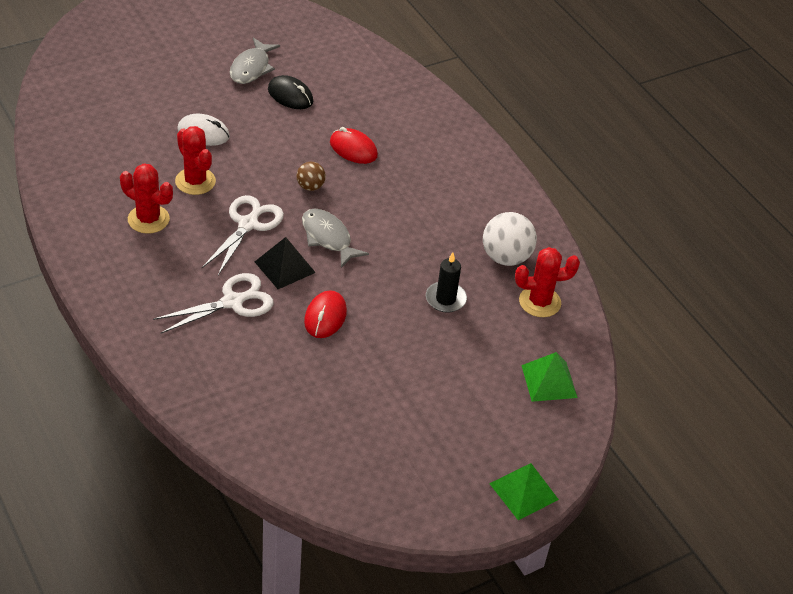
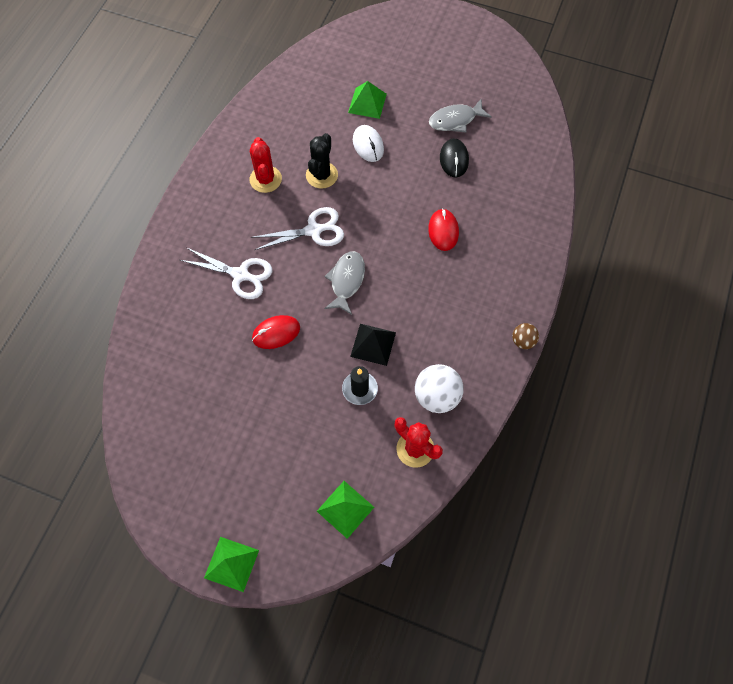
camera: 55 degrees right, 20 degrees up
red cactus [175,126,216,195] -> black cactus [306,133,338,189]
black pyramid [255,237,316,289] -> black pyramid moved to [350,324,396,366]
brown ball [297,162,326,191] -> brown ball moved to [512,323,539,349]
none -> green pyramid [348,81,387,119]

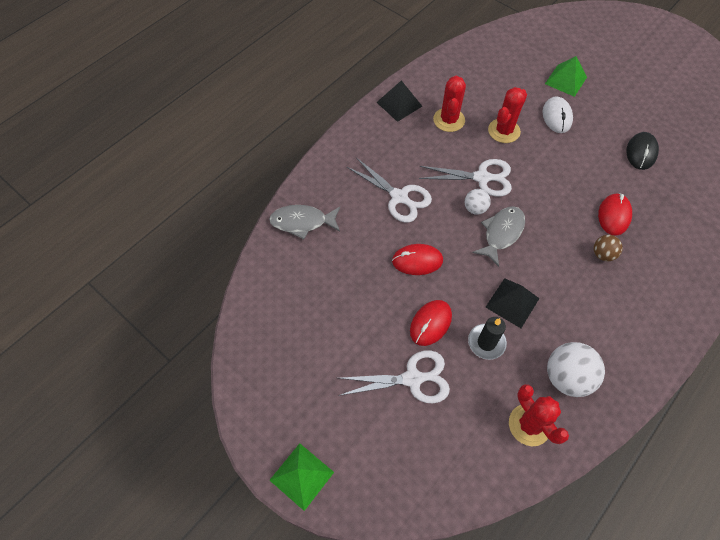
camera: 20 degrees right, 5 degrees down
black cactus [306,133,338,189] -> red cactus [488,87,527,143]
green pyramid [317,481,374,539] -> none
grey fish [429,99,492,133] -> grey fish moved to [269,205,340,239]
brown ball [512,323,539,349] -> brown ball moved to [594,235,623,261]
none -> white scissors [338,350,450,403]
none -> black pyramid [376,80,422,122]
none -> red mouse [410,300,452,346]
none -> white ball [465,189,491,215]

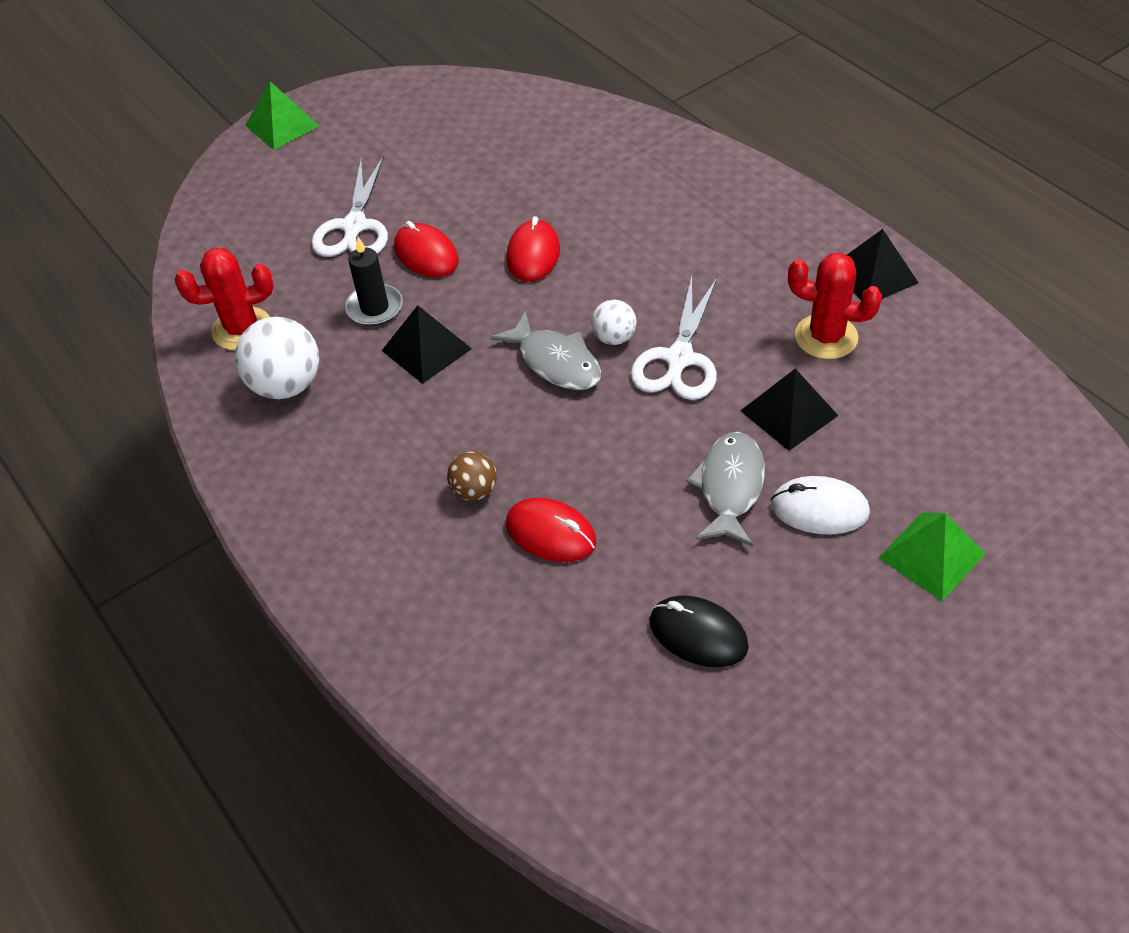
camera: 105 degrees right, 10 degrees down
grey fish [269,205,340,239] -> grey fish moved to [686,432,765,547]
white scissors [347,158,432,223] -> none
red cactus [488,87,527,143] -> black pyramid [741,369,838,451]

